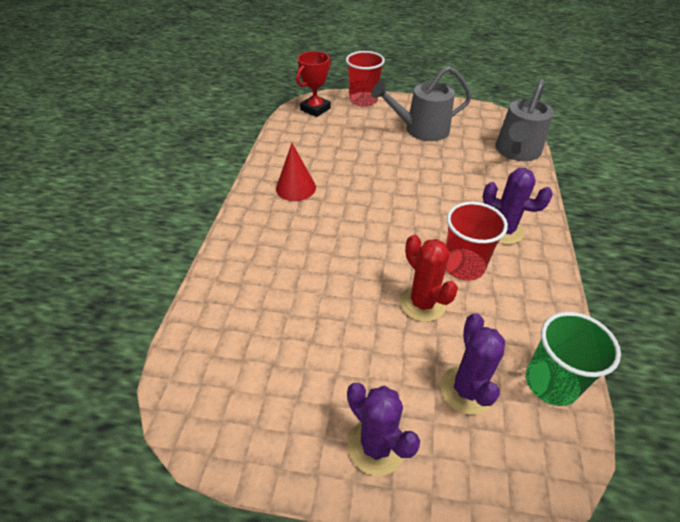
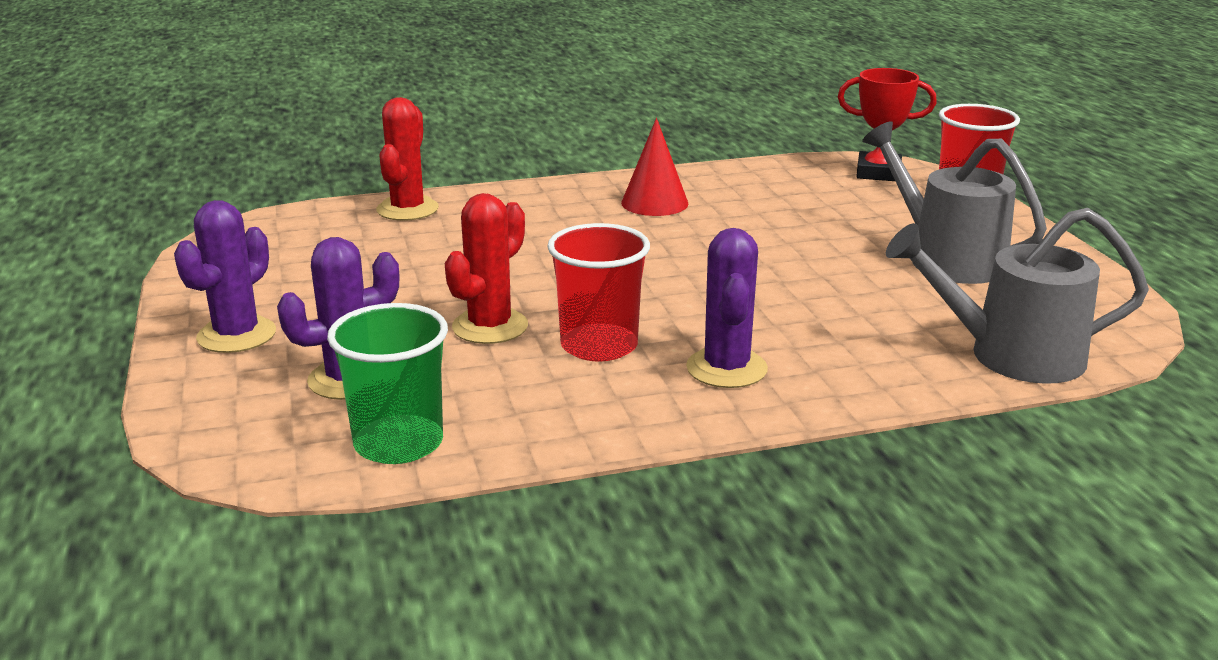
camera: 65 degrees right, 20 degrees down
none -> red cactus [376,97,439,221]

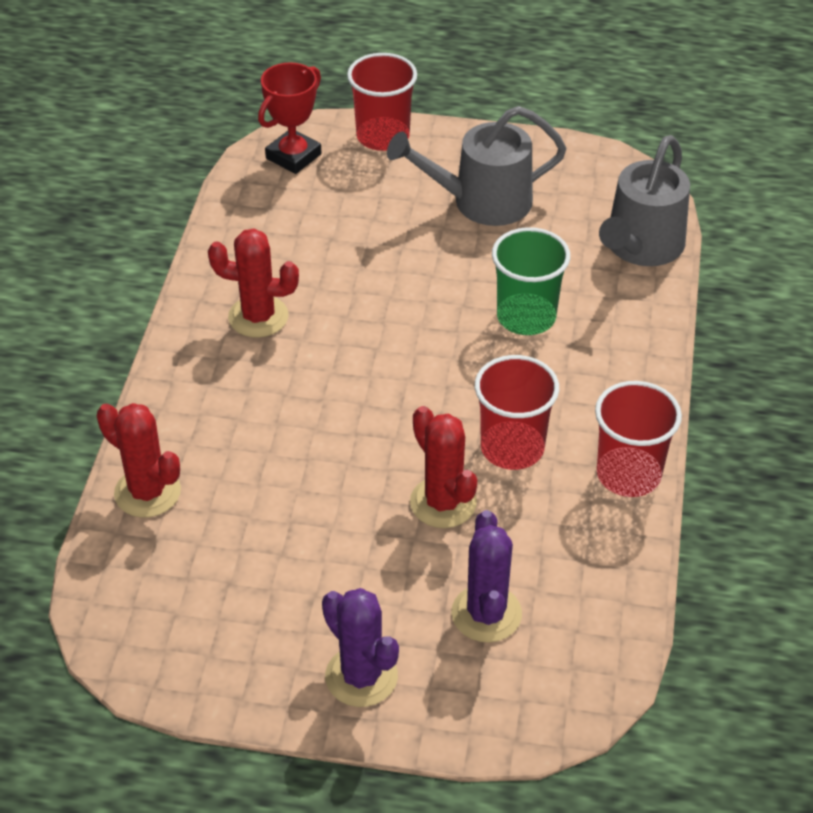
camera: 65 degrees left, 20 degrees up
green cup [327,303,448,464] -> green cup moved to [492,227,570,335]
red cone [621,118,688,216] -> red cactus [208,229,299,338]
purple cactus [686,228,768,388] -> none
none -> red cup [595,381,682,497]

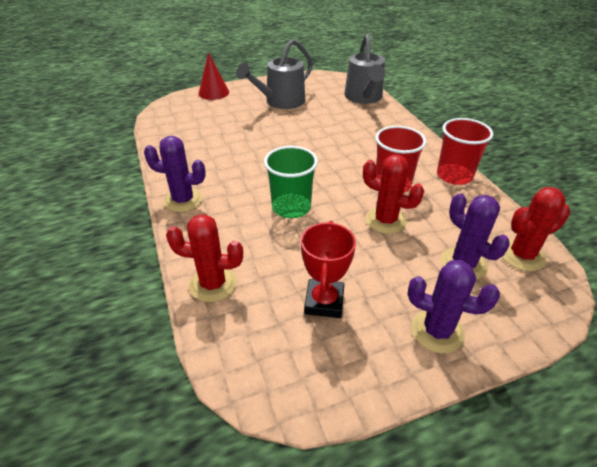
camera: 30 degrees left, 5 degrees down
red cactus [208,229,299,338] -> red cactus moved to [502,187,570,271]
red trophy [258,62,322,174] -> red trophy moved to [301,221,356,318]
red cup [347,53,417,151] -> red cone [199,53,229,100]
green cup [492,227,570,335] -> green cup moved to [264,146,318,218]
none -> purple cactus [144,136,206,212]

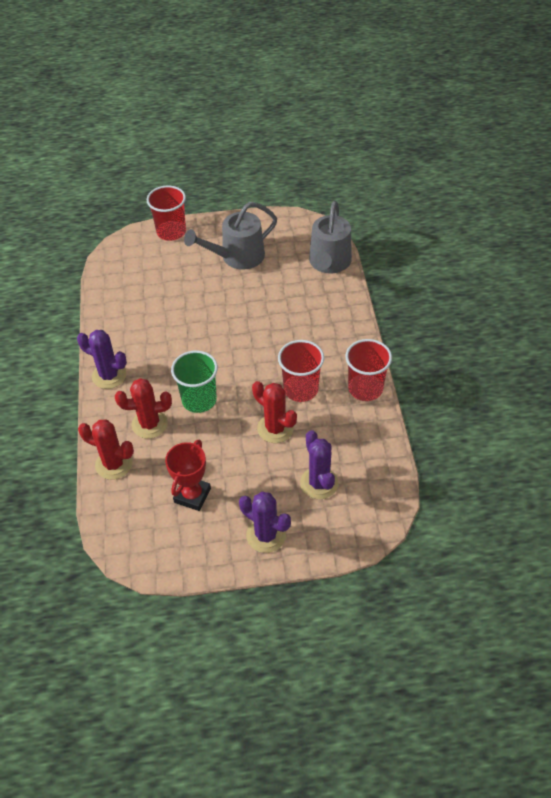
camera: 15 degrees right, 10 degrees up
red cone [199,53,229,100] -> red cup [147,185,186,241]
red cactus [502,187,570,271] -> red cactus moved to [115,378,172,439]

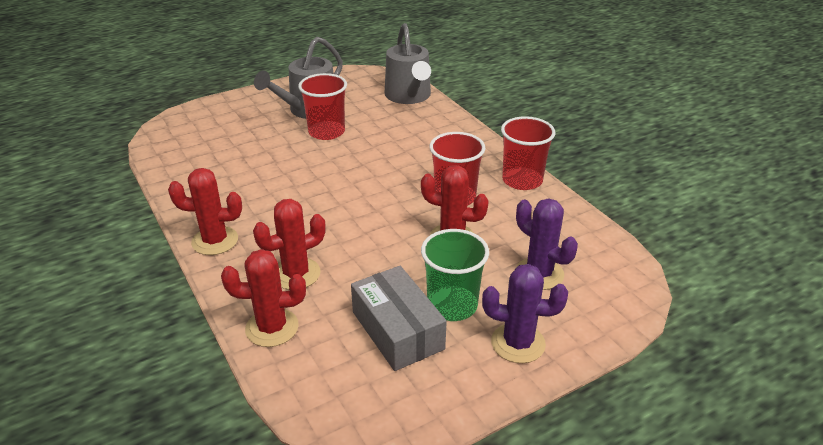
camera: 25 degrees left, 15 degrees down
purple cactus [77,330,127,389] -> red cactus [168,168,242,255]
red cup [147,185,186,241] -> red cup moved to [298,73,347,140]
red trophy [165,440,211,511] -> grey box [351,266,447,371]
green cup [171,350,218,413] -> green cup moved to [421,229,489,321]

